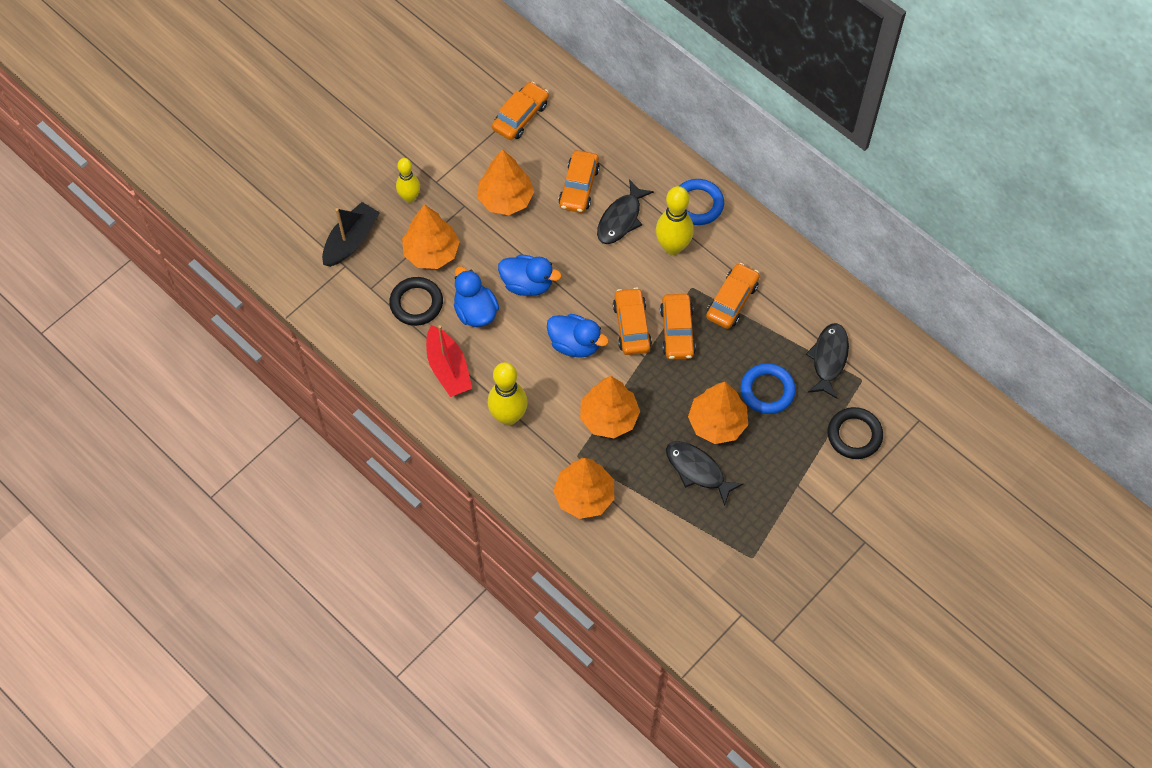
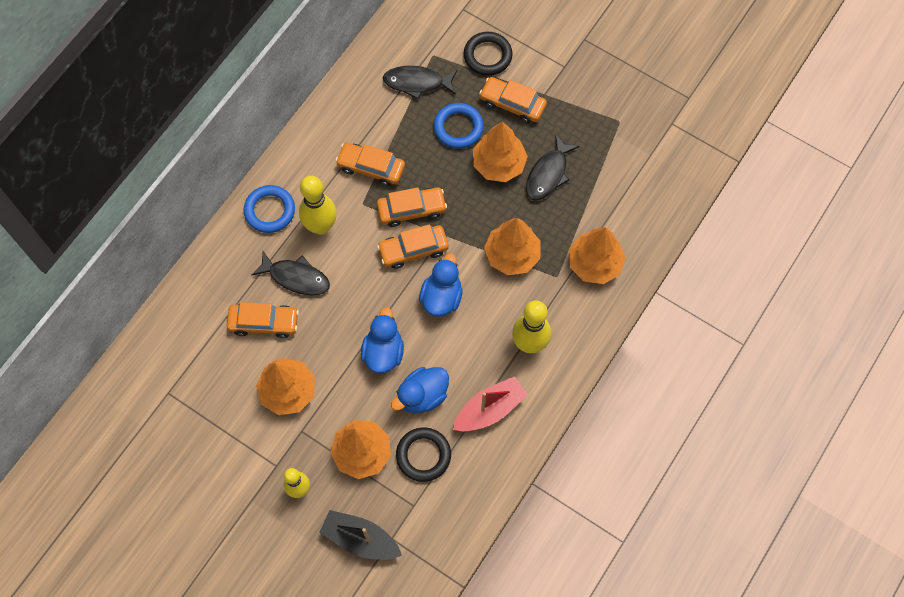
camera: 100 degrees left, 5 degrees up
orange car [492,82,549,140] -> orange car moved to [479,77,547,123]

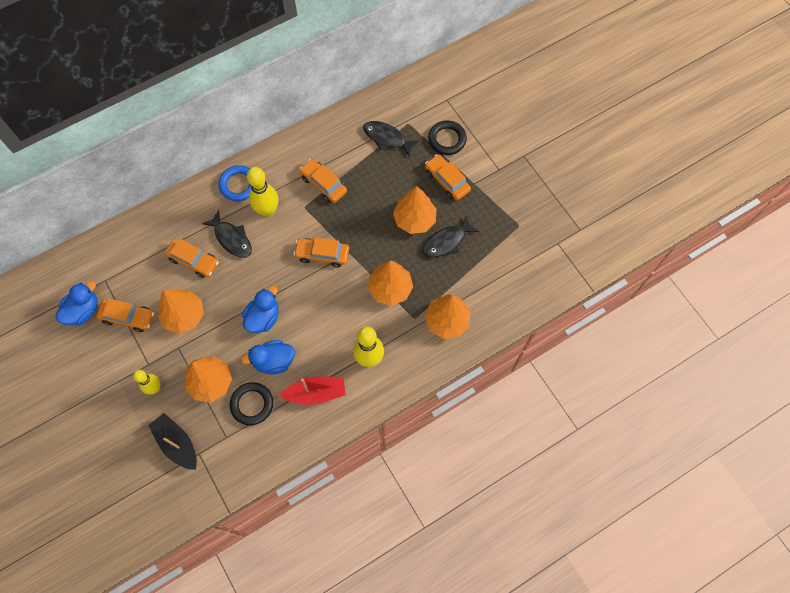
camera: 25 degrees right, 0 degrees up
orange car [377,187,447,227] -> orange car moved to [96,299,154,332]
blue duck [419,253,463,317] -> blue duck moved to [55,281,98,325]
blue ring [434,103,484,149] -> none

